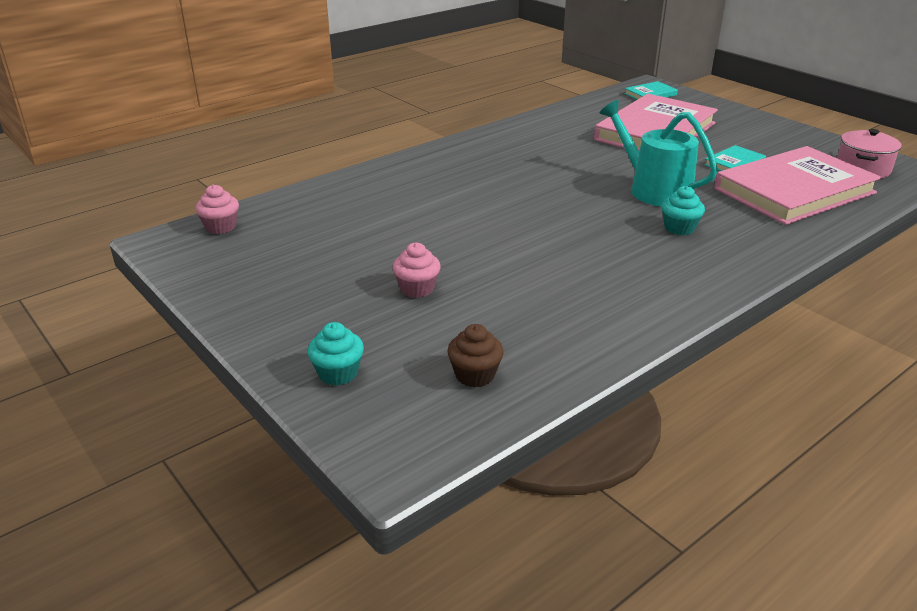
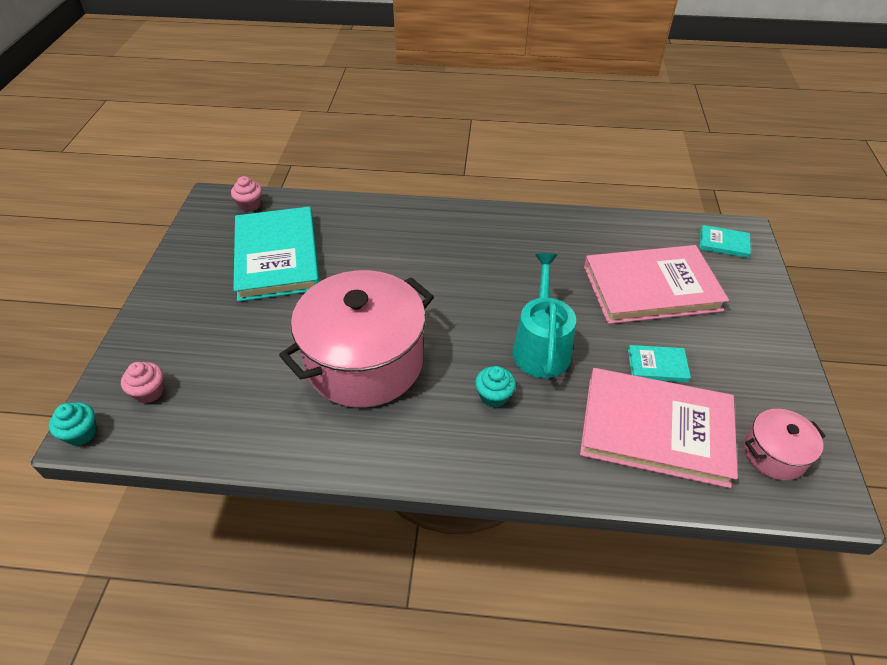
camera: 45 degrees right, 15 degrees up
turquoise cupcake [308,322,364,385] -> turquoise cupcake moved to [49,402,97,446]
pink cupcake [393,243,441,298] -> pink cupcake moved to [121,362,164,403]
brown cupcake [447,324,504,387] -> none
none -> turquoise book [233,207,320,302]
none -> pink pot [279,270,434,408]

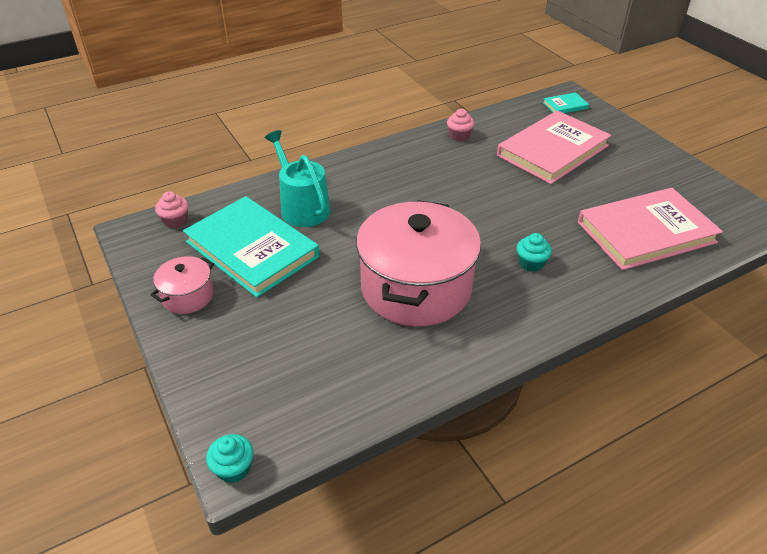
camera: 35 degrees left, 5 degrees down
pink cupcake [121,362,164,403] -> pink cupcake moved to [447,109,475,141]
turquoise watering can [512,253,576,378] -> turquoise watering can moved to [265,130,331,227]
turquoise book [628,345,691,382] -> none
pink pot [744,409,826,480] -> pink pot moved to [150,256,214,314]

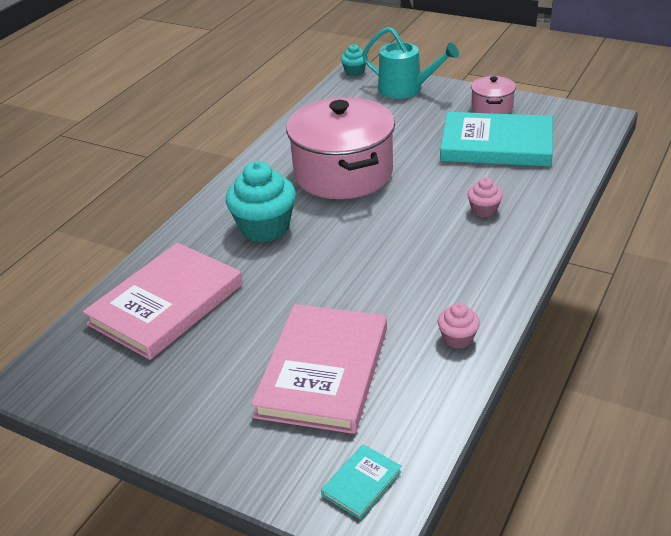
camera: 150 degrees right, 5 degrees down
pink cupcake [155,191,189,228] -> pink cupcake moved to [467,178,503,217]
turquoise watering can [265,130,331,227] -> turquoise watering can moved to [362,27,459,99]
turquoise cupcake [517,233,552,272] -> turquoise cupcake [226,161,296,242], size x2.00

